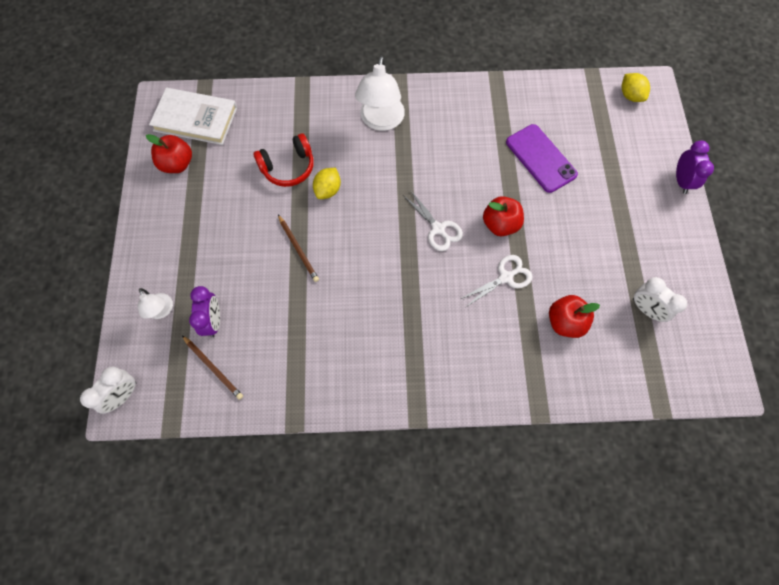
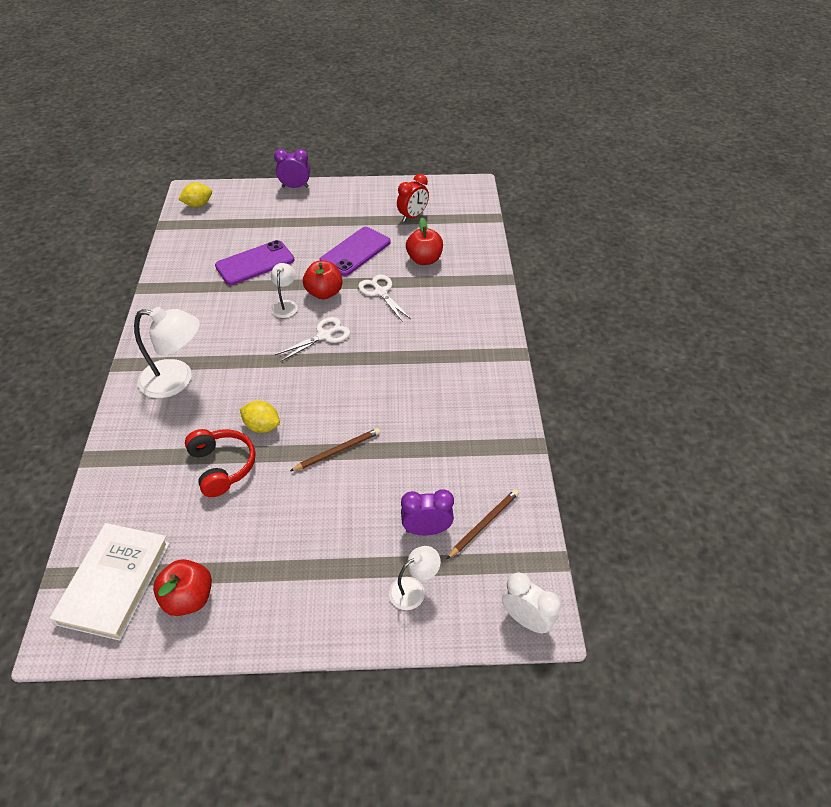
camera: 90 degrees left, 20 degrees down
white clock [633,277,687,322] -> red clock [397,174,429,222]
none -> white lamp [271,263,298,318]
none -> purple phone [319,227,391,276]

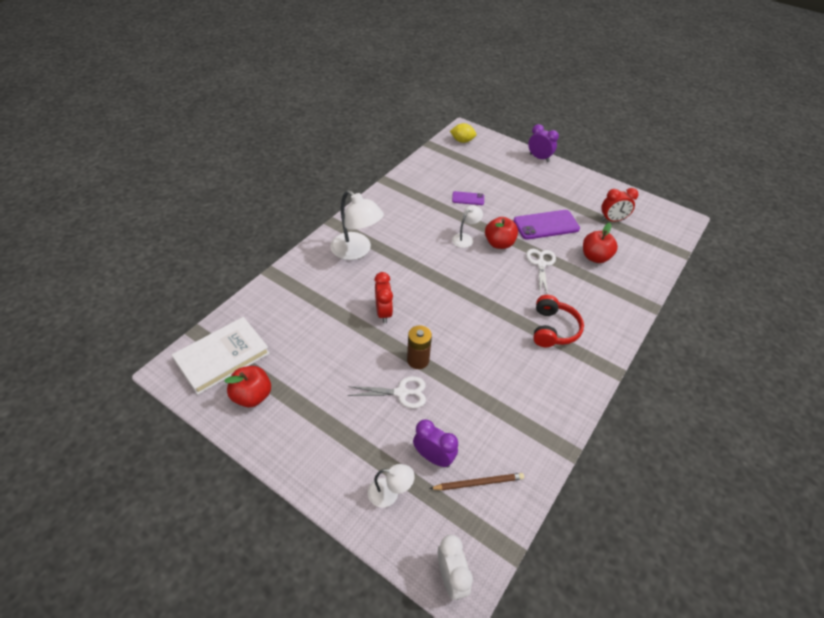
camera: 35 degrees right, 0 degrees up
red headphones [185,429,256,497] -> red headphones moved to [533,295,584,347]
purple phone [215,240,294,285] -> purple phone [452,191,484,205], size x0.54
yellow lemon [240,401,280,433] -> red clock [374,272,393,323]
white scissors [275,317,351,362] -> white scissors moved to [348,376,426,408]
brown pencil [290,428,380,471] -> brown battery [407,325,432,369]

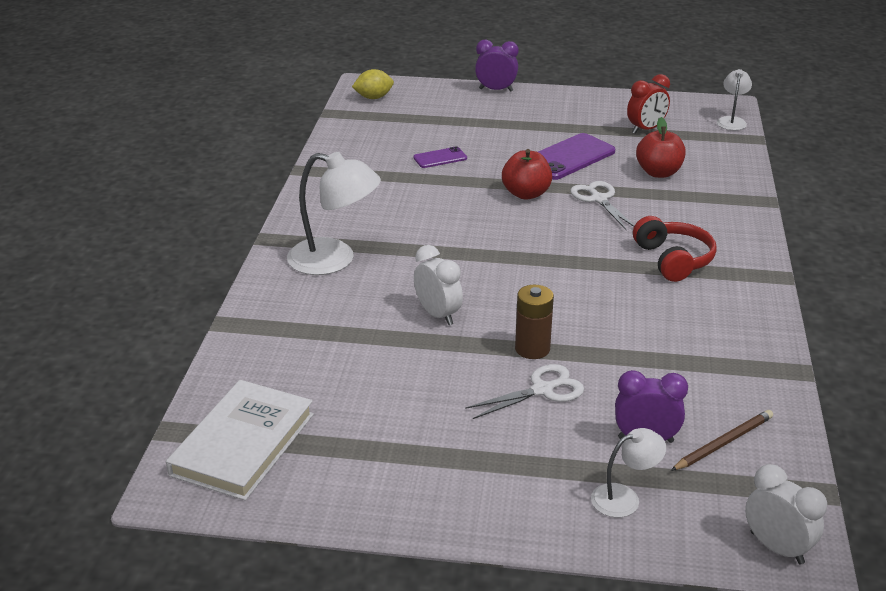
camera: 25 degrees left, 15 degrees down
red apple [224,366,271,407] -> none
red clock [374,272,393,323] -> white clock [414,245,463,325]
white lamp [452,205,483,248] -> white lamp moved to [717,69,752,130]

